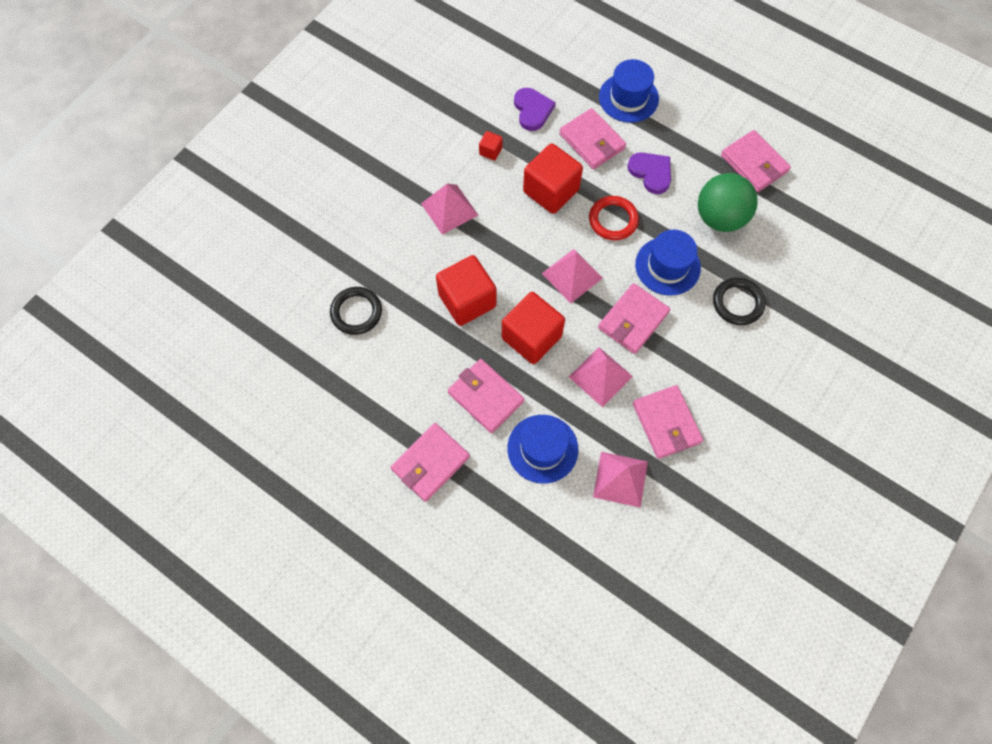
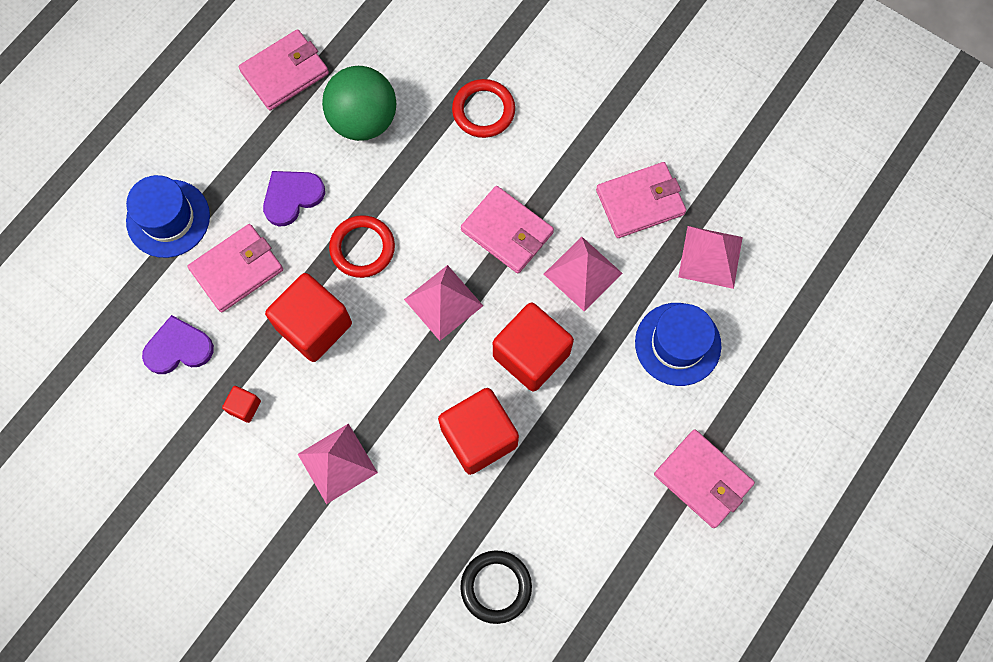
camera: 90 degrees left, 5 degrees up
pink wallet [448,359,524,433] -> none
blue hat [635,230,701,296] -> none
black ring [713,277,765,325] -> red ring [452,79,515,138]

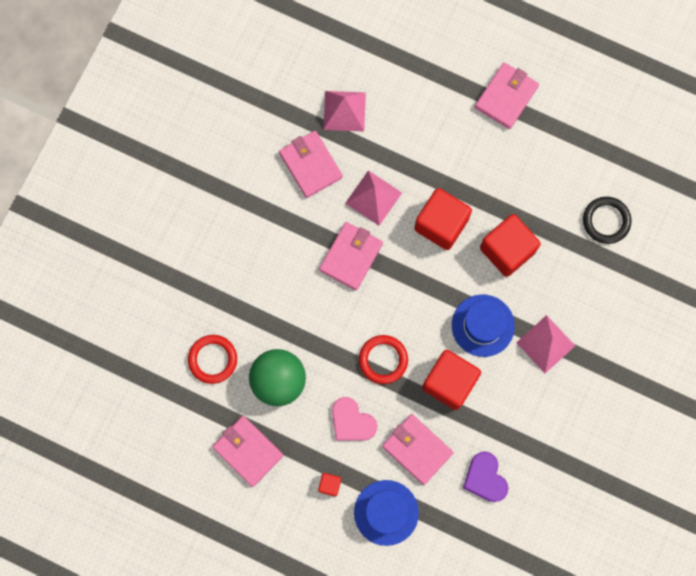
camera: 100 degrees left, 5 degrees up
red cube [222,386,261,423] -> red cube moved to [318,473,341,497]
purple heart [263,171,325,226] -> pink heart [332,397,377,441]
pink pyramid [404,265,483,341] -> none
red ring [452,79,515,138] -> red ring moved to [188,335,237,384]
blue hat [635,303,721,386] -> blue hat moved to [452,295,515,357]

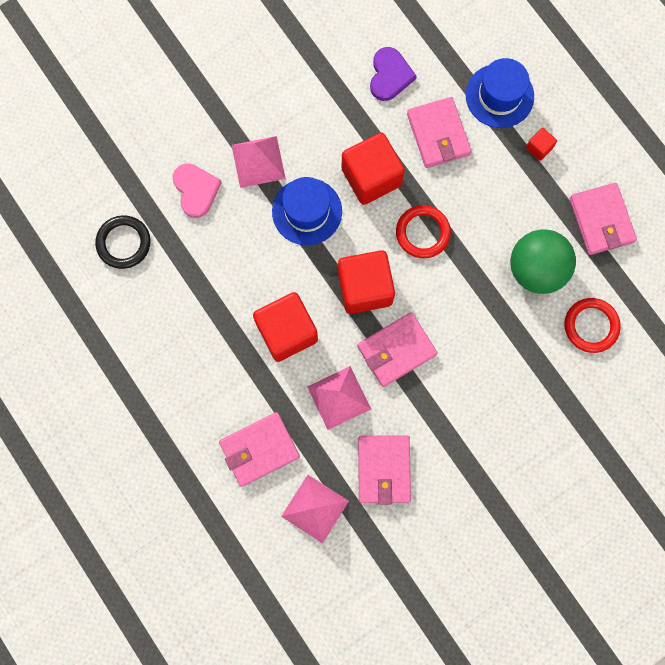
camera: 150 degrees left, 0 degrees up
pink heart [332,397,377,441] -> pink heart moved to [173,163,222,218]
pink wallet [475,62,539,129] -> pink wallet moved to [219,412,300,487]
red cube [480,214,541,277] -> red cube moved to [338,250,395,314]

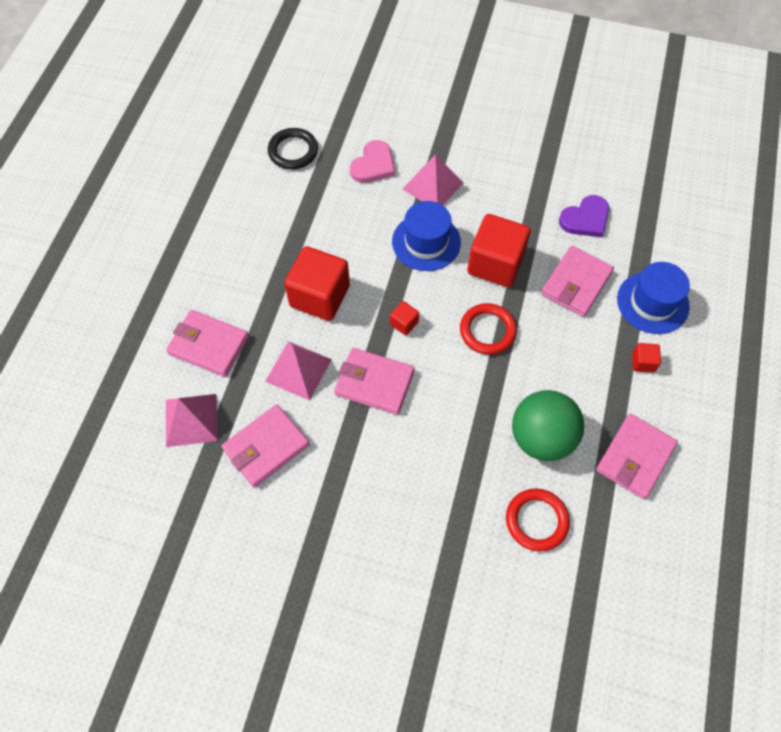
camera: 50 degrees right, 15 degrees down
red cube [338,250,395,314] -> red cube [390,301,419,336], size x0.44

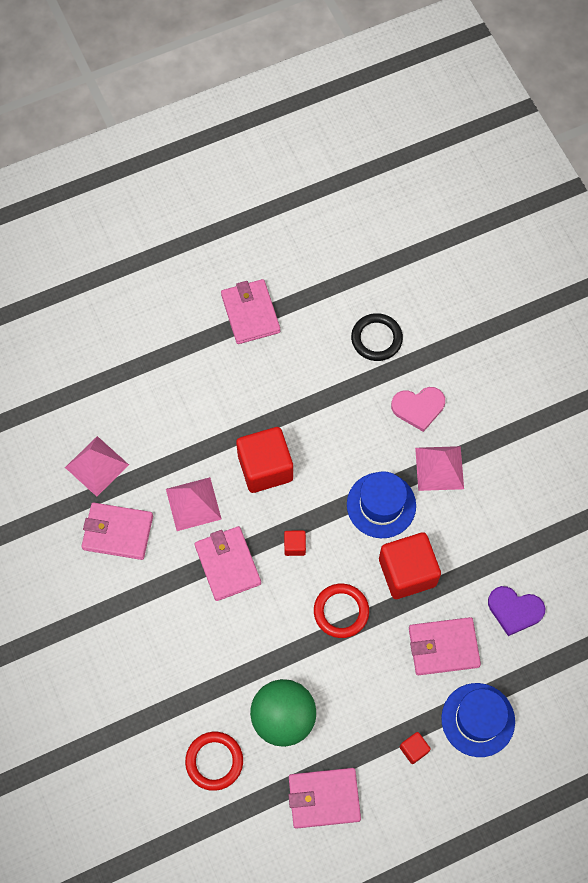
camera: 50 degrees right, 5 degrees up
pink wallet [166,310,249,377] -> pink wallet moved to [221,279,280,344]

